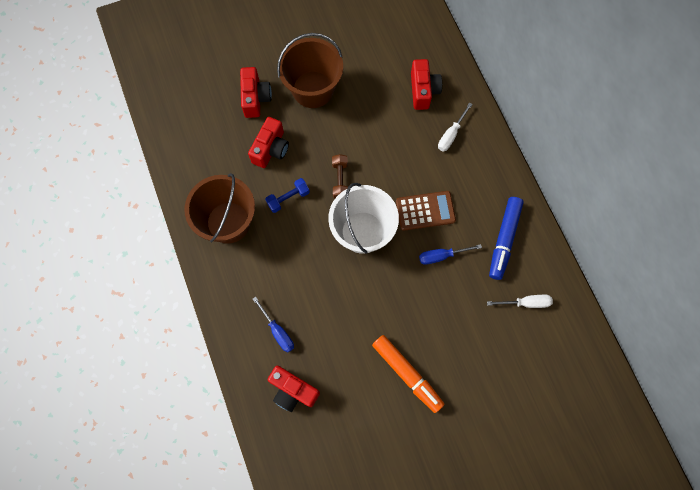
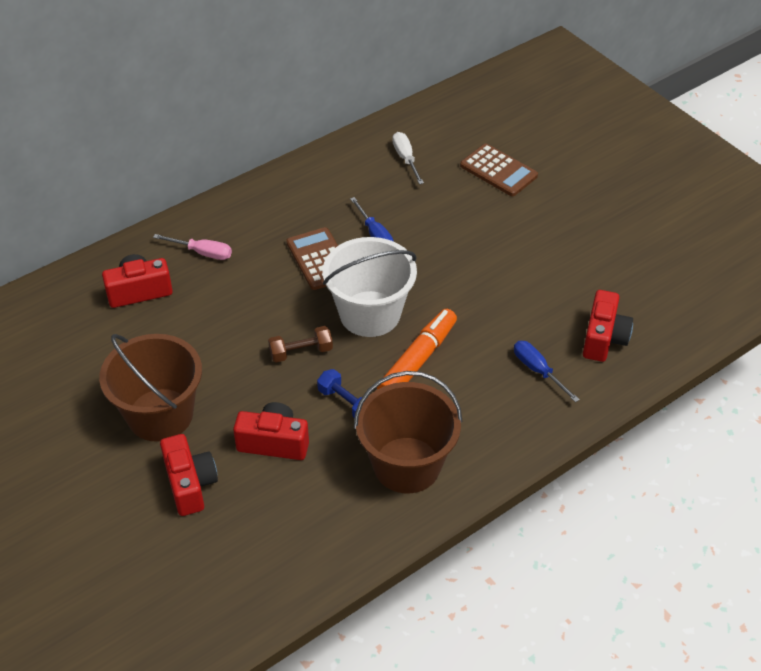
camera: 105 degrees left, 25 degrees down
red camera [240,67,272,118] -> red camera turned 90 degrees clockwise [160,434,218,516]
blue screwdriver [253,297,294,352] -> blue screwdriver turned 75 degrees counterclockwise [514,341,580,402]
orange marker [372,335,444,413] -> orange marker moved to [377,309,457,390]
white screwdriver [438,102,473,152] -> pink screwdriver [153,234,232,260]
blue marker [489,197,524,280] -> none
none -> brown calculator [460,144,538,196]

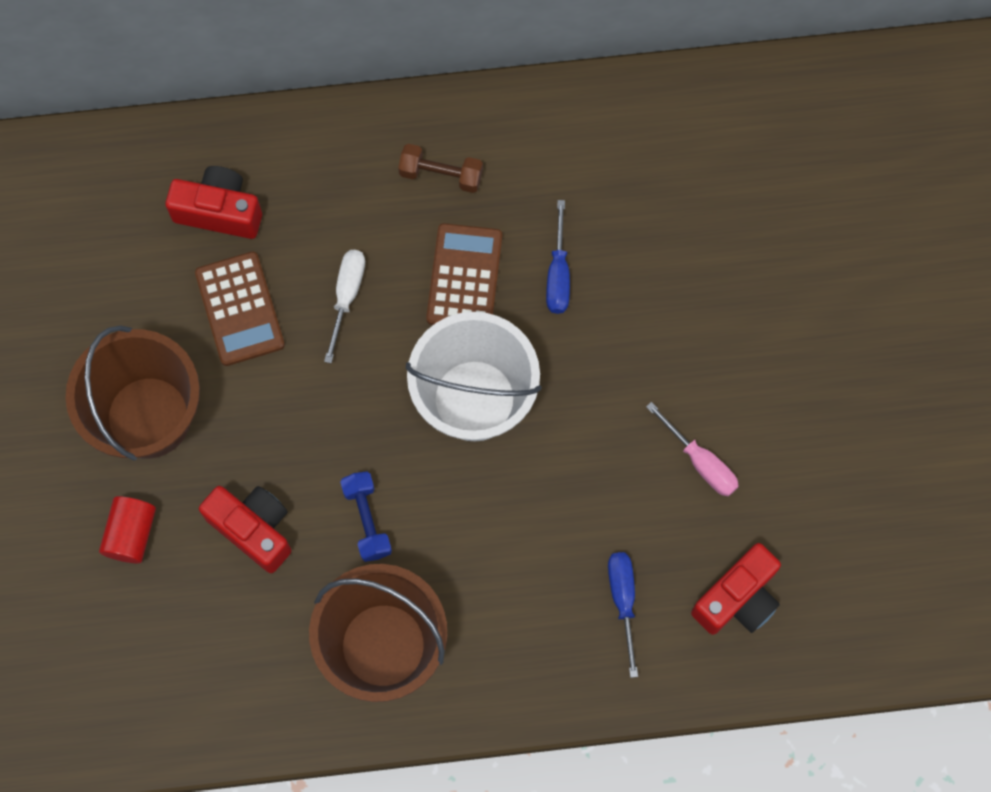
camera: 30 degrees right, 25 degrees up
pink screwdriver [153,234,232,260] -> pink screwdriver moved to [646,402,739,496]
red camera [160,434,218,516] -> red cylinder [99,496,156,563]
brown dumbbell [268,326,333,363] -> brown dumbbell moved to [398,144,483,193]
orange marker [377,309,457,390] -> none
white screwdriver [392,132,424,184] -> white screwdriver moved to [324,250,365,363]
brown calculator [460,144,538,196] -> brown calculator moved to [195,251,285,366]

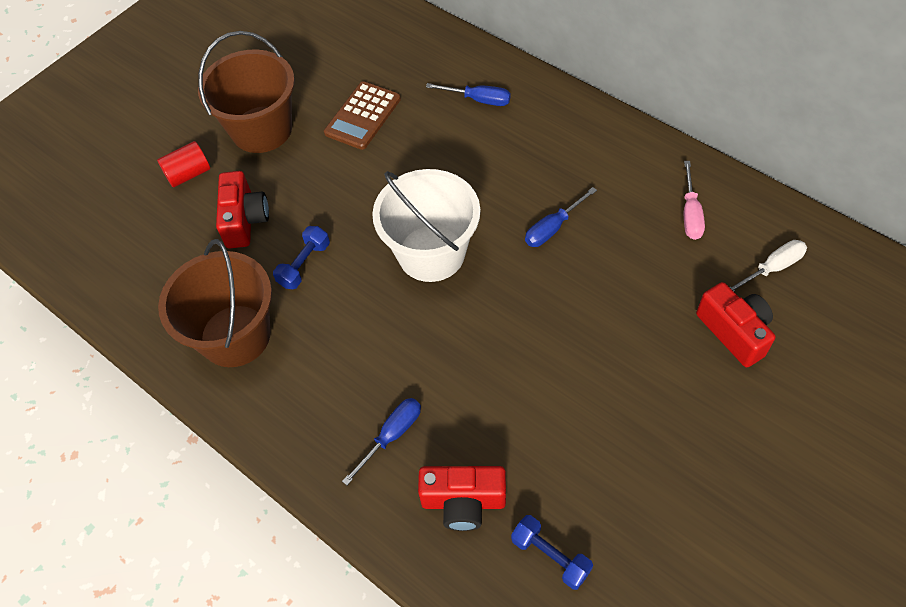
camera: 50 degrees right, 15 degrees down
red camera [165,166,262,239] -> red camera moved to [696,282,775,367]
white screwdriver [324,250,365,363] -> white screwdriver moved to [730,240,807,291]
brown dumbbell [398,144,483,193] -> none
brown calculator [426,223,502,325] -> none
pink screwdriver [646,402,739,496] -> pink screwdriver moved to [684,161,705,240]
none -> blue screwdriver [426,83,511,106]
none -> blue dumbbell [511,515,593,590]

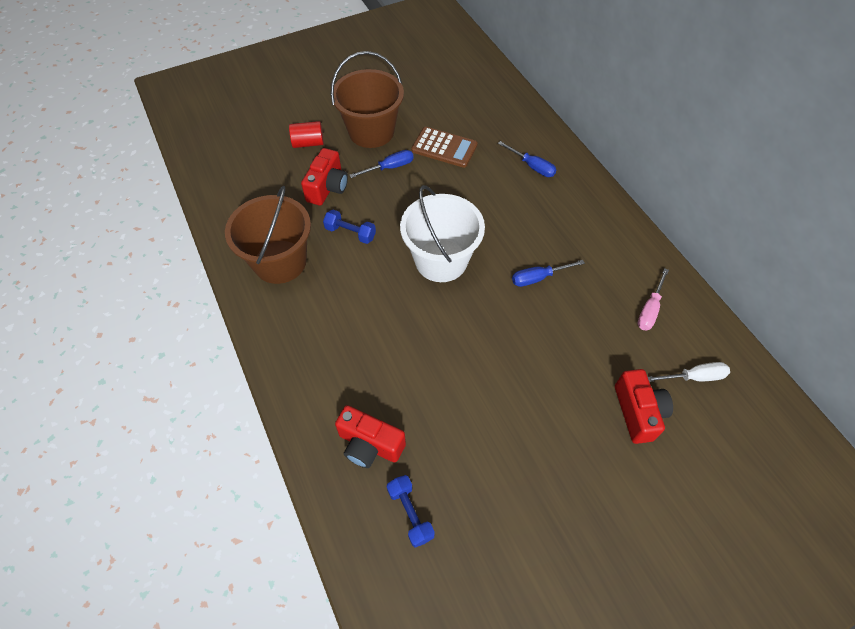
camera: 20 degrees right, 0 degrees up
blue dumbbell [273,226,330,289] -> blue dumbbell turned 60 degrees clockwise [323,210,376,244]
brown calculator [324,81,401,150] -> brown calculator turned 120 degrees counterclockwise [411,127,478,168]
blue screwdriver [342,398,421,485] -> blue screwdriver moved to [349,150,414,178]

